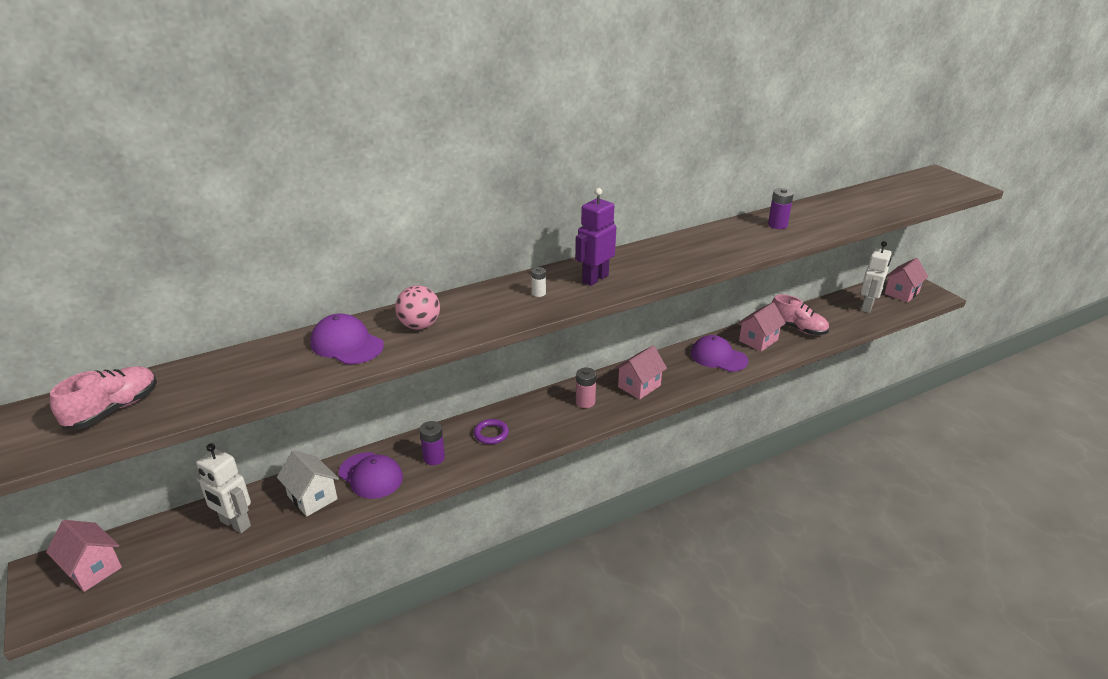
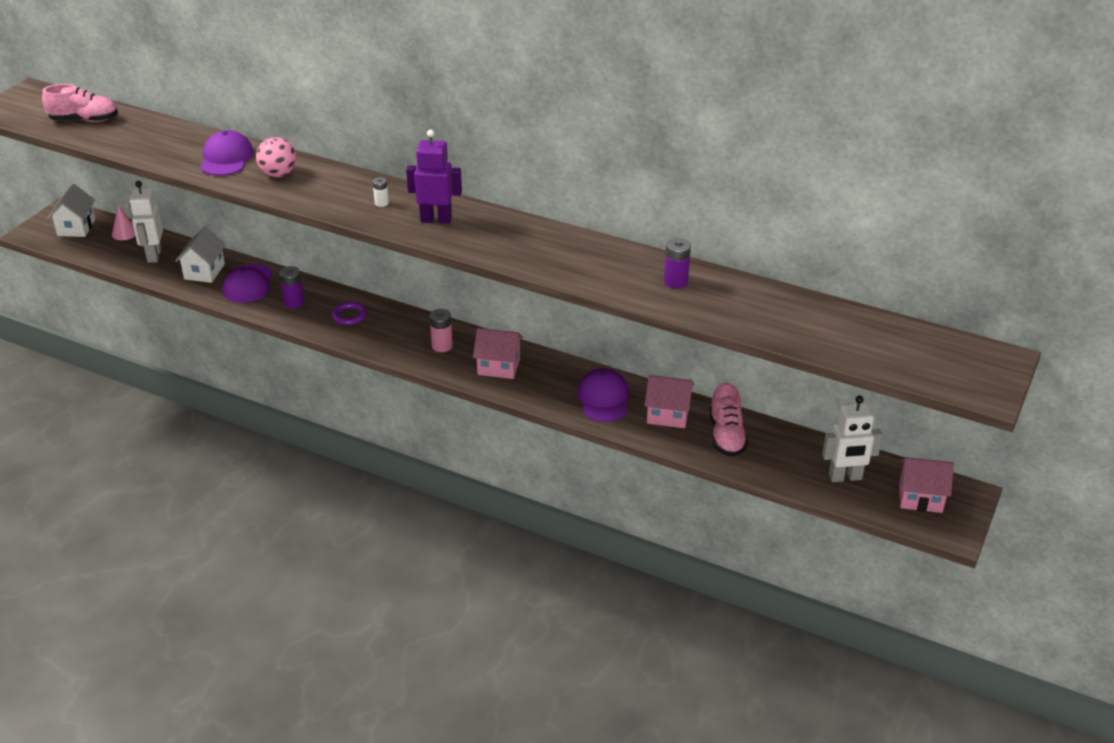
camera: 55 degrees right, 5 degrees up
pink house [46,520,122,592] -> white house [48,184,95,237]
none -> pink cone [112,205,135,240]

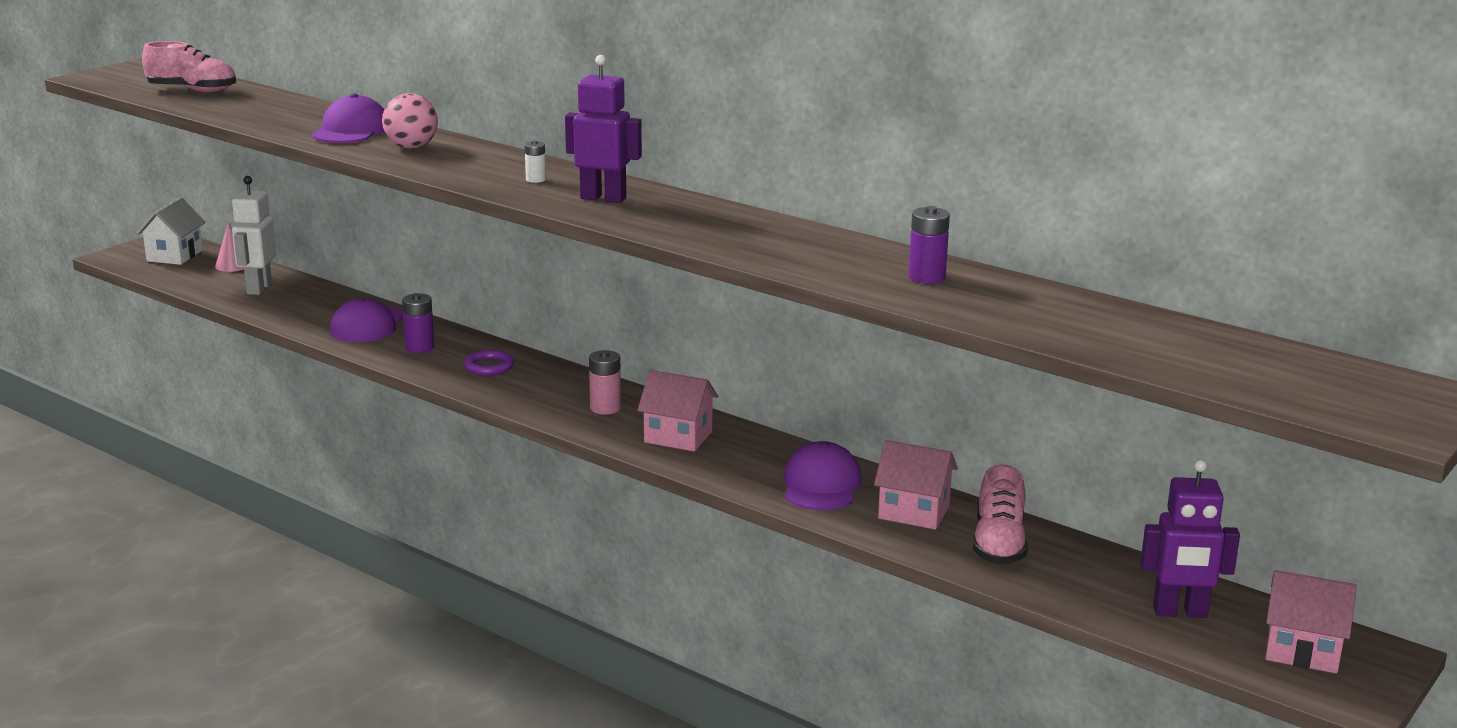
camera: 10 degrees right, 15 degrees down
white house [175,226,226,283] -> none
white robot [822,396,883,482] -> purple robot [1140,459,1240,618]

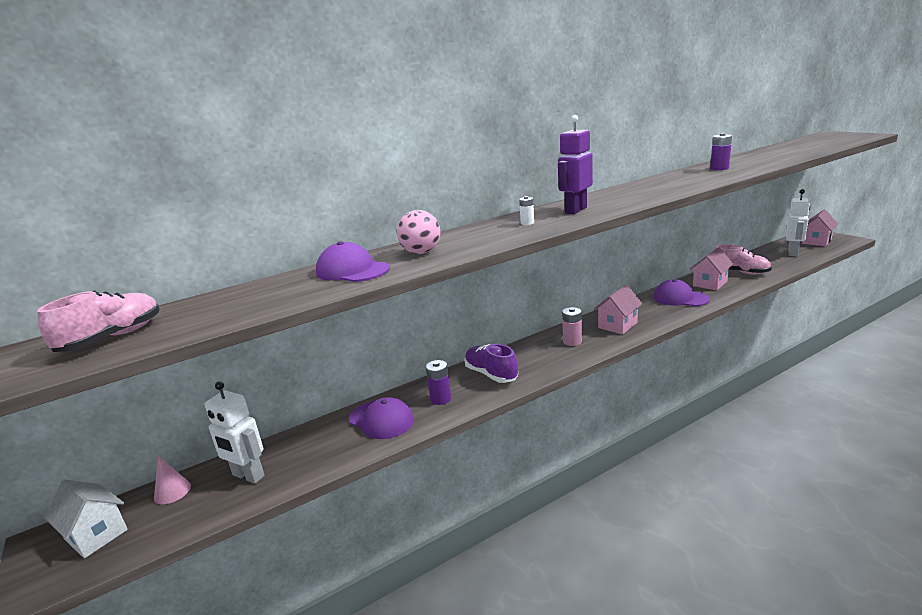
camera: 65 degrees left, 0 degrees up
purple ring [464,350,514,376] -> purple shoe [464,344,518,383]
purple robot [1140,459,1240,618] -> white robot [786,189,810,256]

